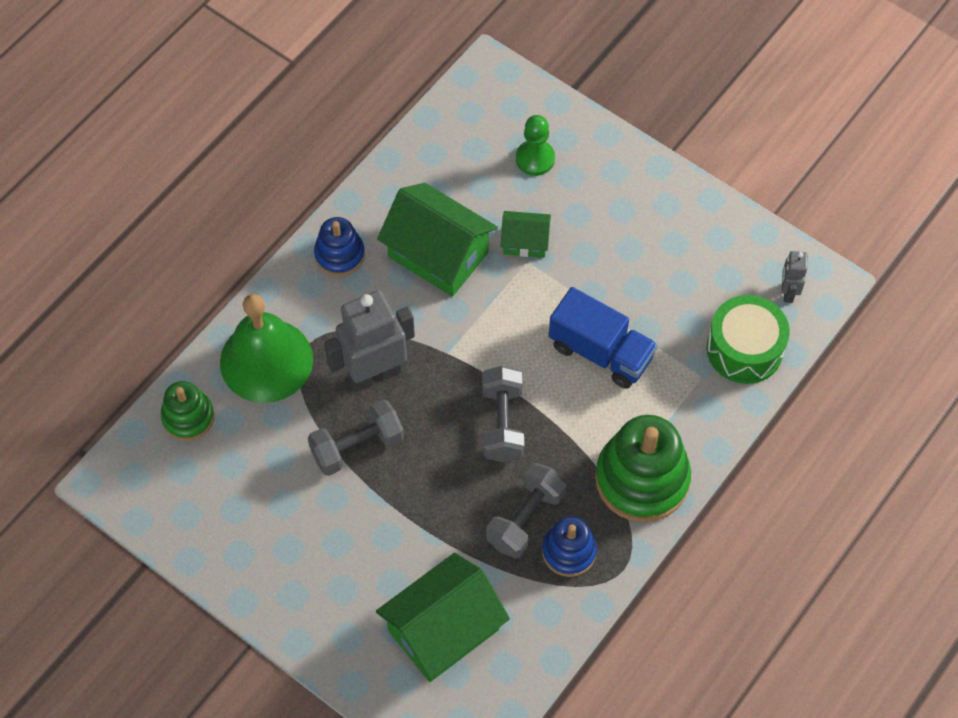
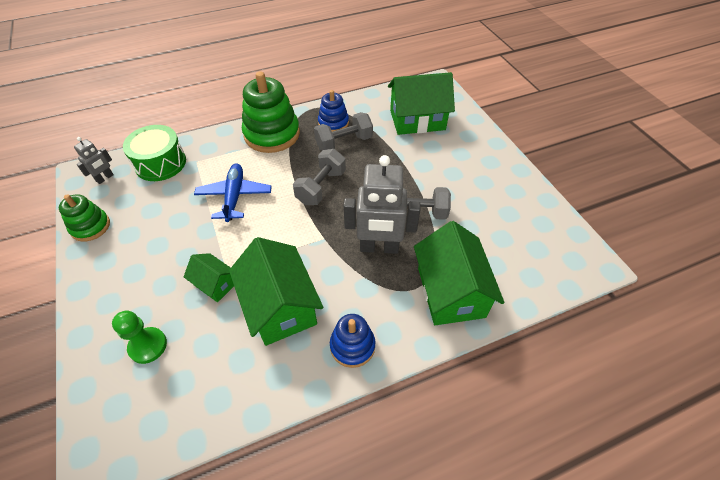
camera: 150 degrees left, 10 degrees down
green stacking toy [161,381,214,441] -> green stacking toy moved to [59,194,110,242]
green bell [220,294,313,403] -> green house [414,221,505,325]
blue truck [549,287,658,389] -> blue plane [194,163,272,222]

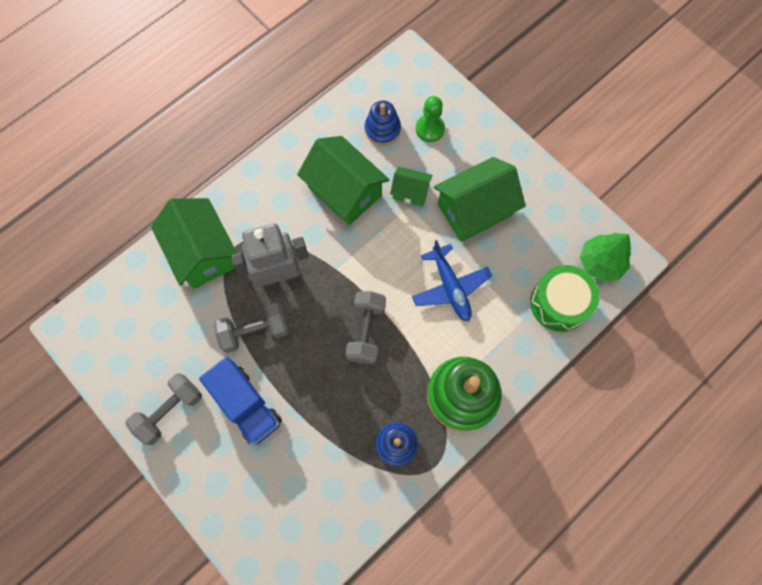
camera: 160 degrees right, 20 degrees up
green stacking toy [59,194,110,242] -> none
grey robot [74,137,114,184] -> green tree [580,233,631,282]
grey dumbbell [314,112,373,150] -> grey dumbbell moved to [126,373,202,445]
blue stacking toy [330,314,375,368] -> blue stacking toy moved to [365,101,401,146]
green house [388,72,455,135] -> green house moved to [434,157,526,242]
none -> blue truck [199,357,282,446]

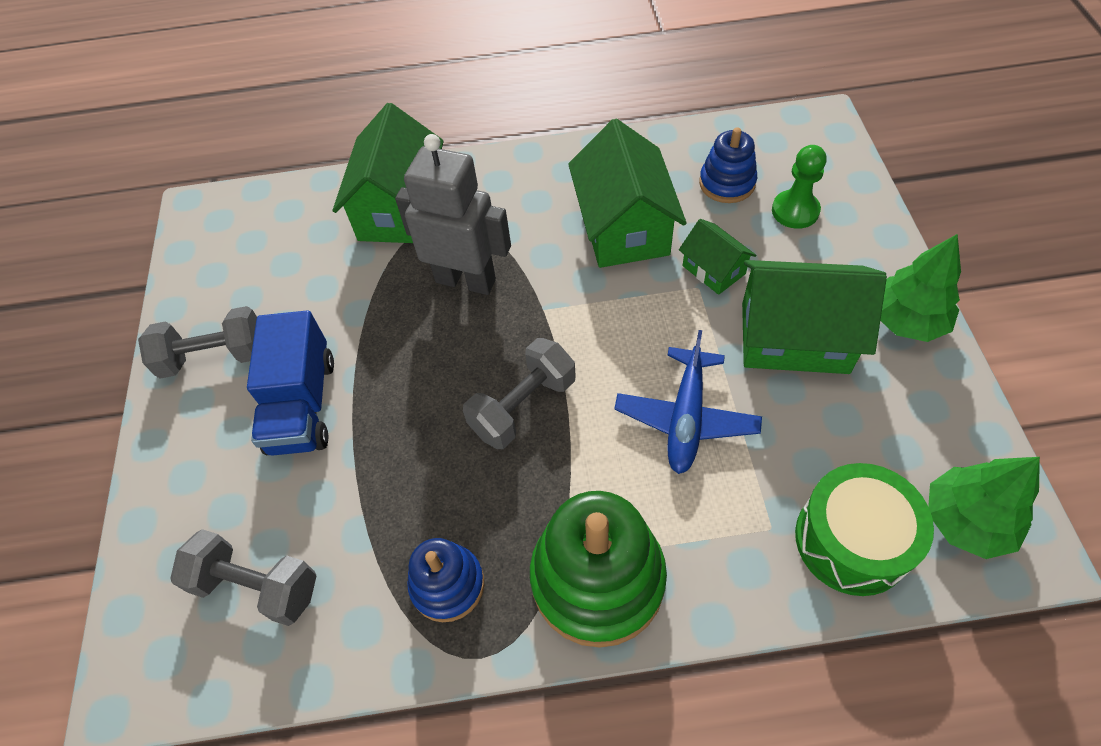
camera: 40 degrees right, 15 degrees down
grey dumbbell [214,303,289,353] -> grey dumbbell moved to [171,529,317,626]
none -> green tree [880,234,961,342]

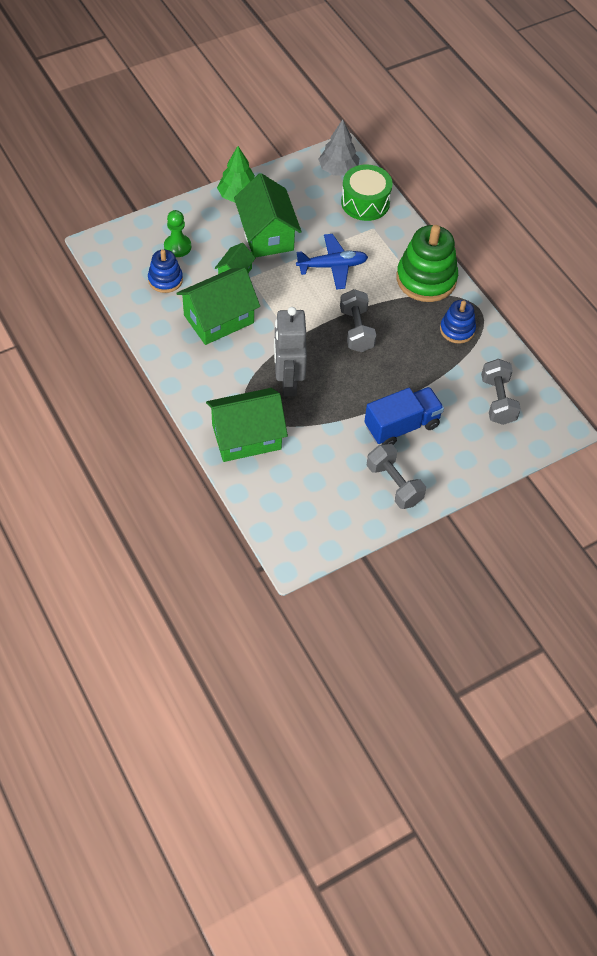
camera: 120 degrees left, 0 degrees up
grey dumbbell [463,338,576,449] -> grey dumbbell turned 60 degrees clockwise [340,289,376,352]
green tree [928,457,1040,559] -> grey tree [318,119,359,176]

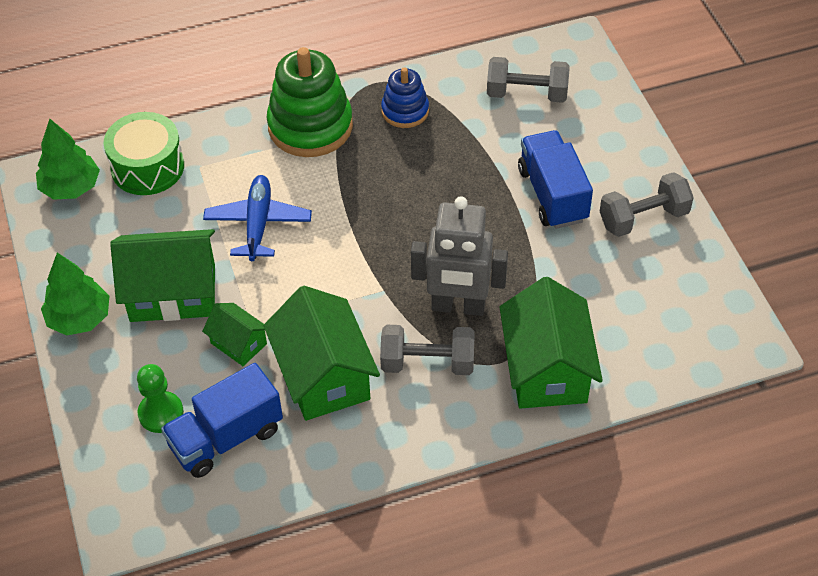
camera: 75 degrees left, 5 degrees down
blue stacking toy [148,250,183,293] -> blue truck [161,363,283,478]
grey tree [318,119,359,176] -> green tree [36,119,100,200]
grey dumbbell [340,289,376,352] -> grey dumbbell moved to [380,325,475,375]

